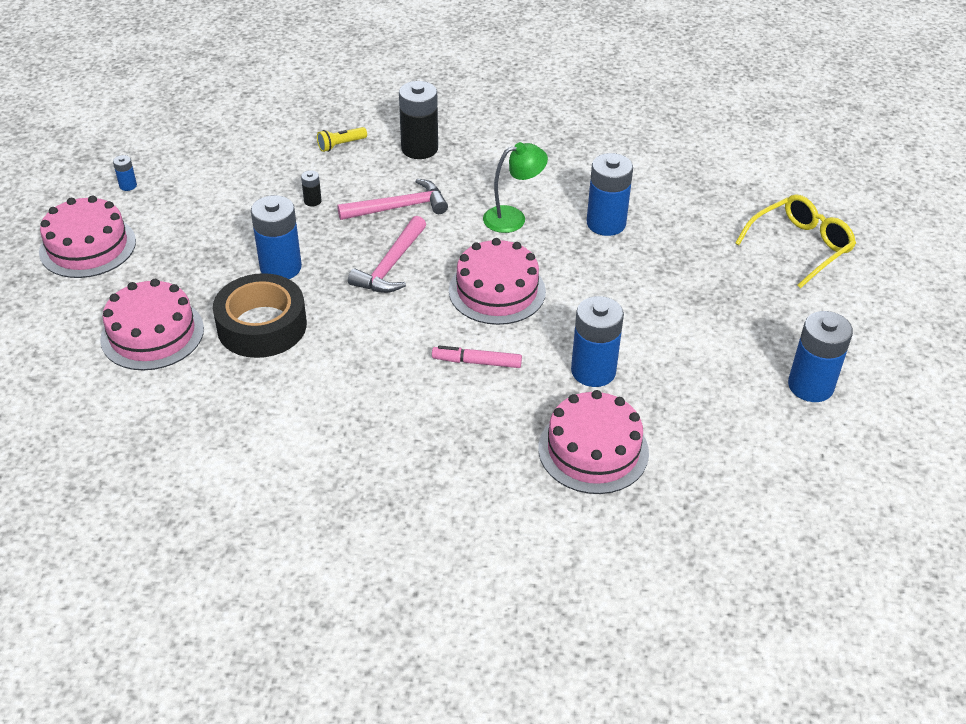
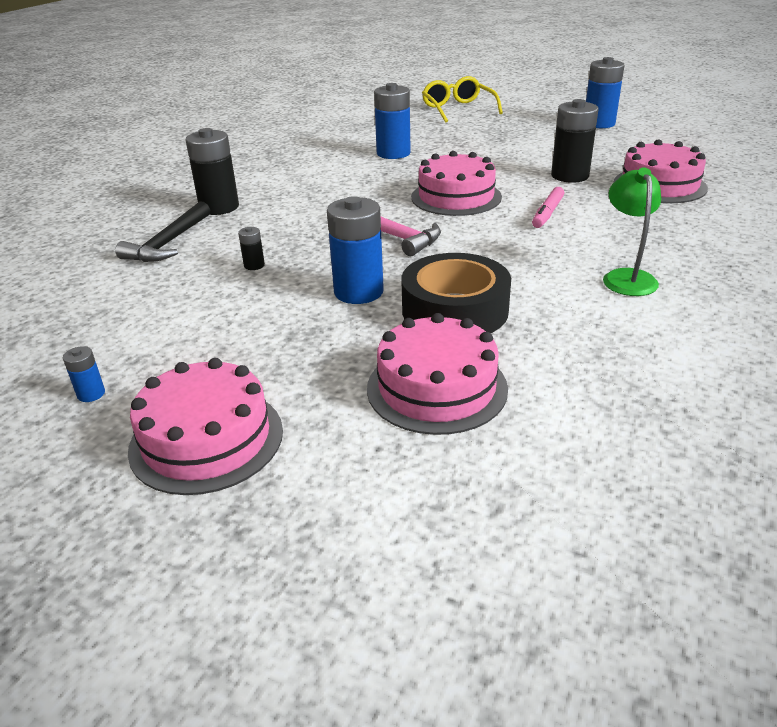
camera: 70 degrees left, 10 degrees down
yellow flashlight [317,127,367,152] -> black hammer [115,201,210,262]
pink hammer [337,179,448,220] -> none
green lamp [483,142,548,233] -> green lamp moved to [603,167,661,296]
blue battery [571,296,624,387] -> black battery [551,99,599,183]

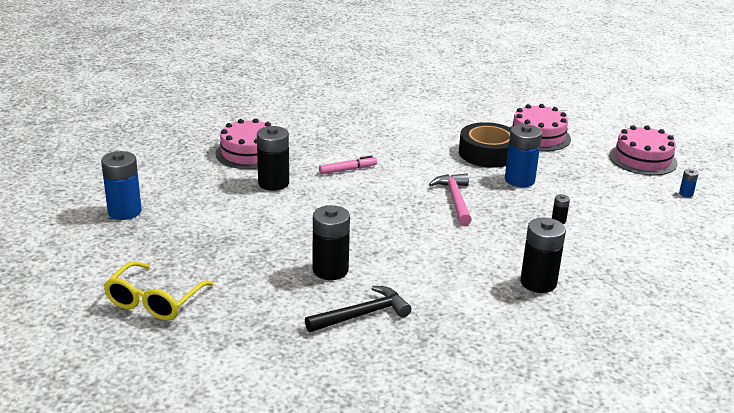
camera: 140 degrees left, 5 degrees down
black hammer [115,201,210,262] -> black hammer moved to [305,286,411,332]
blue battery [374,83,411,159] -> black battery [313,205,350,280]
pink cake [411,151,502,216] -> none
green lamp [603,167,661,296] -> none

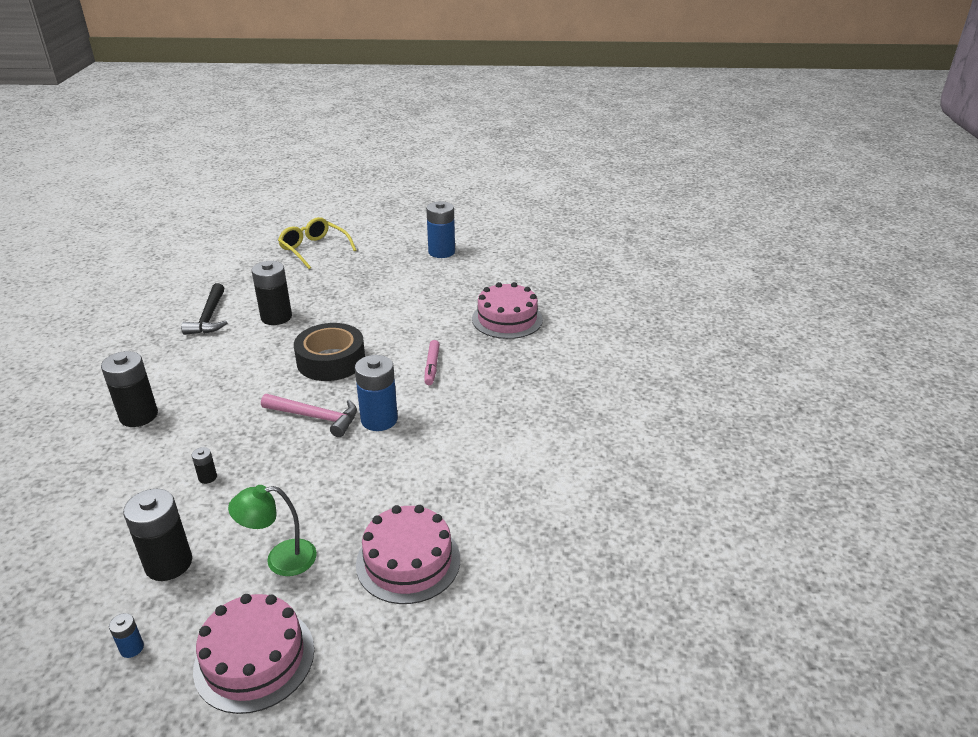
camera: 115 degrees right, 5 degrees up
black battery [257,126,289,191] -> black battery moved to [123,489,192,581]
black tape [459,122,511,168] -> black tape moved to [294,323,365,381]
blue battery [505,124,542,187] -> blue battery moved to [355,355,398,431]
none -> green lamp [228,485,317,576]

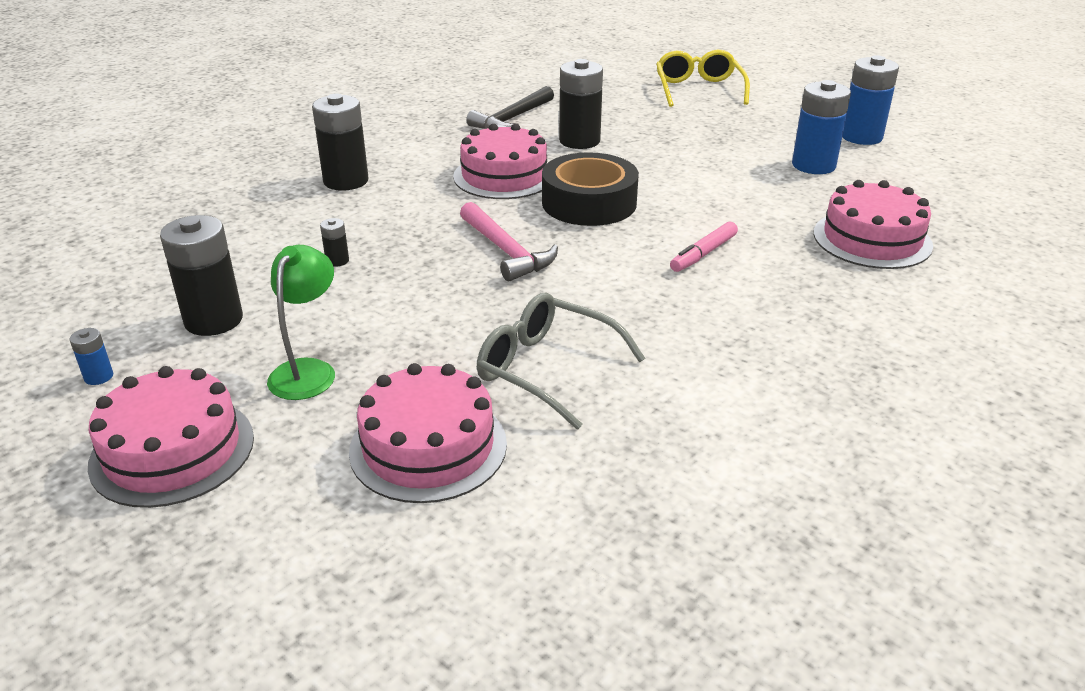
camera: 40 degrees right, 0 degrees up
green lamp [228,485,317,576] -> green lamp turned 75 degrees clockwise [267,245,335,400]
blue battery [355,355,398,431] -> blue battery moved to [792,80,851,174]
none -> pink cake [453,124,547,199]
none -> grey glasses [477,293,645,430]

